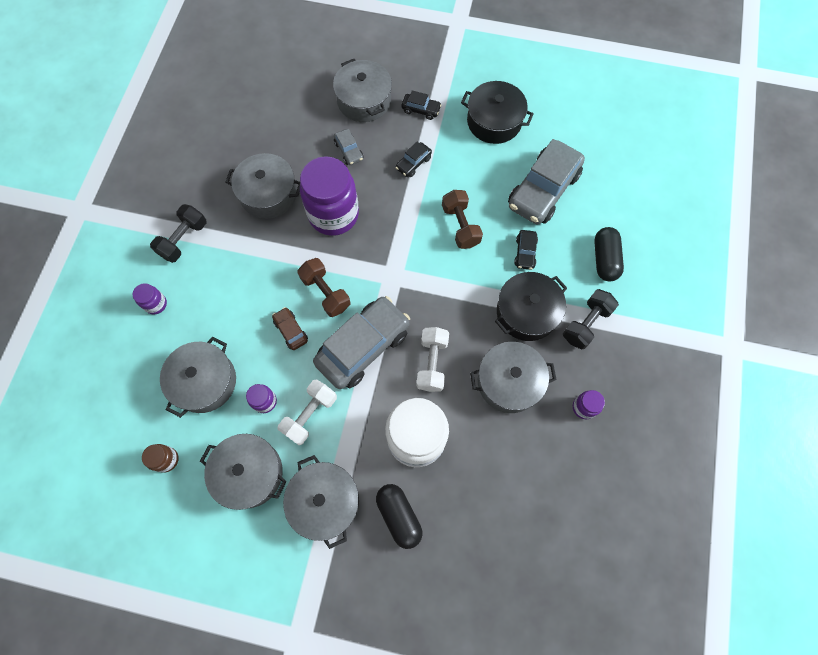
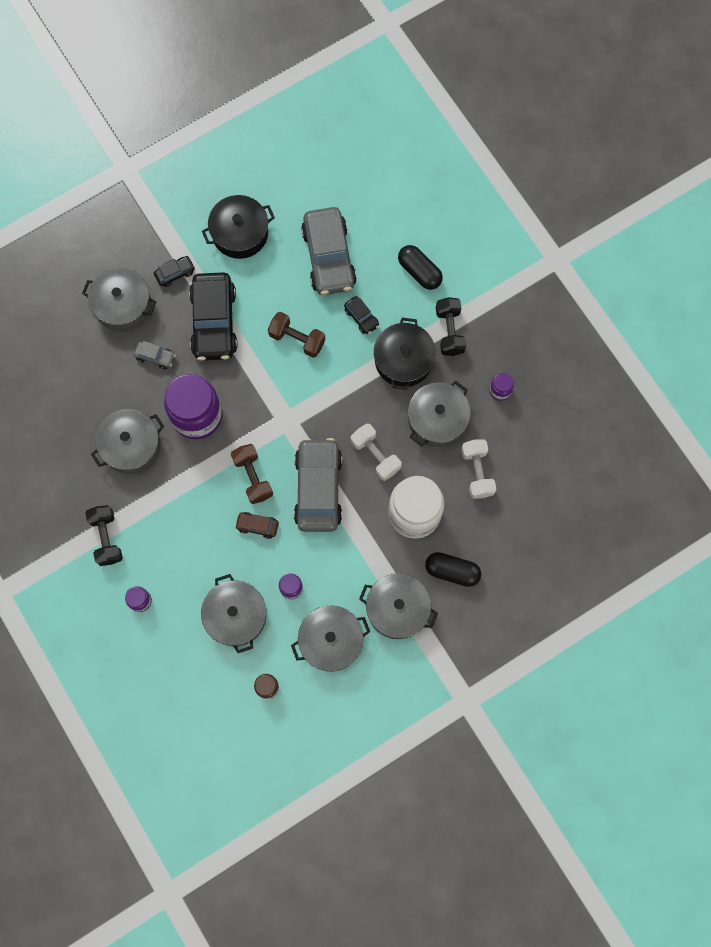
camera: 45 degrees left, 5 degrees up
white dumbbell [278,379,337,445] -> white dumbbell moved to [461,439,497,499]
brown dumbbell [297,258,350,317] -> brown dumbbell turned 60 degrees clockwise [231,444,273,504]
black car [395,142,432,177] -> black car [189,272,238,361], size x2.25

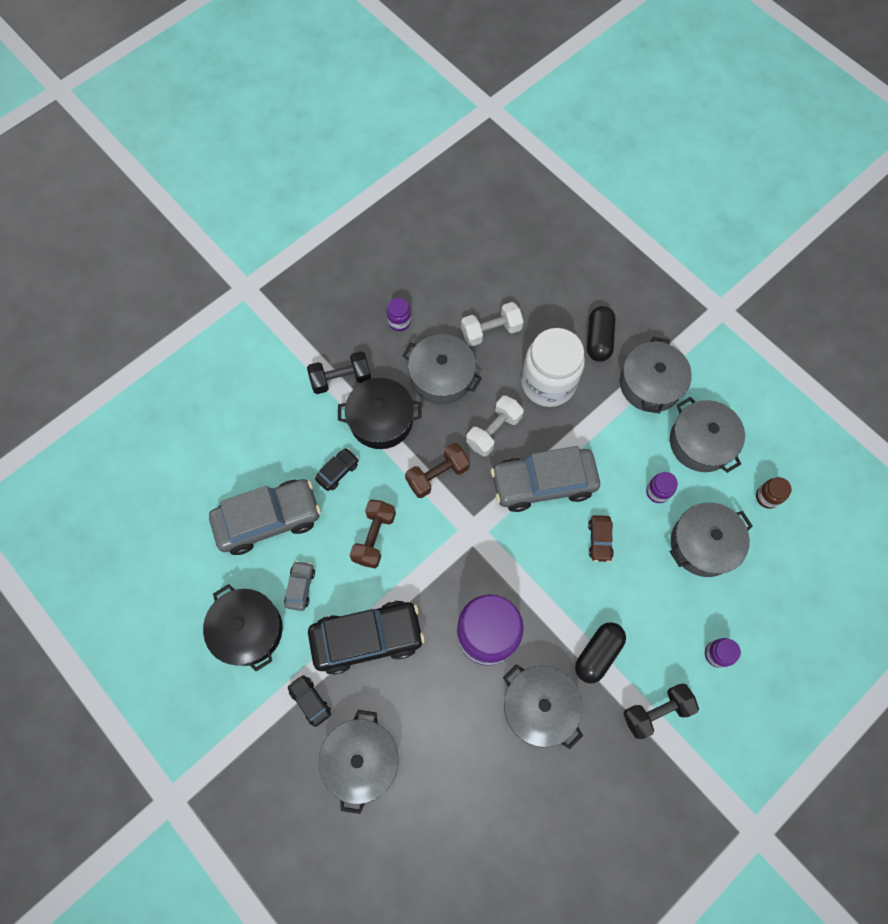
camera: 100 degrees left, 5 degrees down
grey car [133,341,176,370] -> grey car moved to [284,561,315,611]
brown dumbbell [231,444,273,504] -> brown dumbbell moved to [405,443,470,498]
black capsule [398,245,443,290] -> black capsule moved to [575,622,626,683]

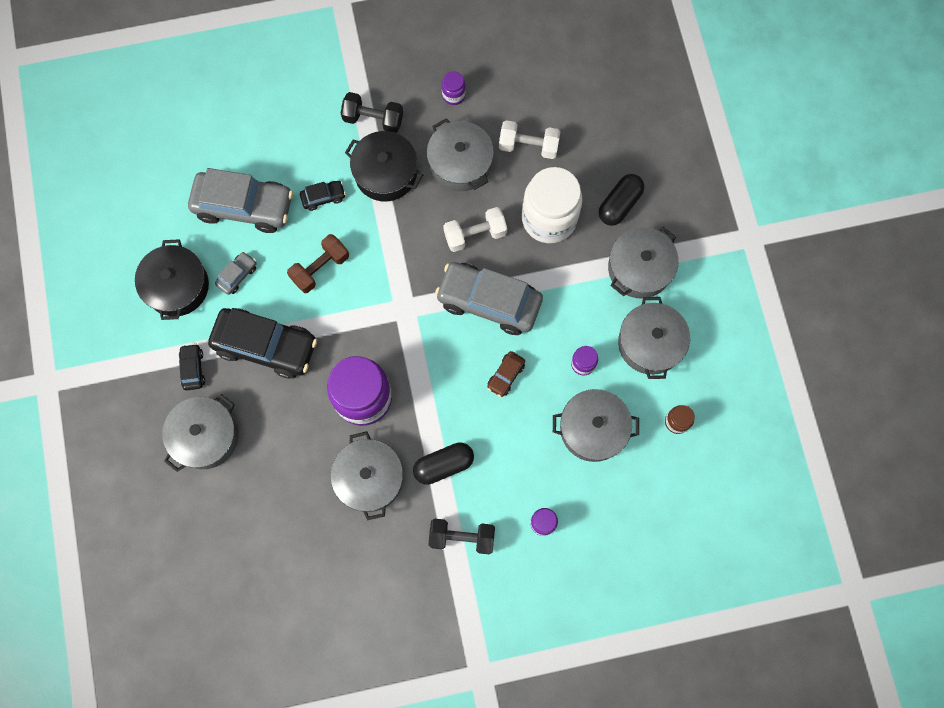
camera: 30 degrees right, 5 degrees up
brown dumbbell [405,443,470,498] -> none

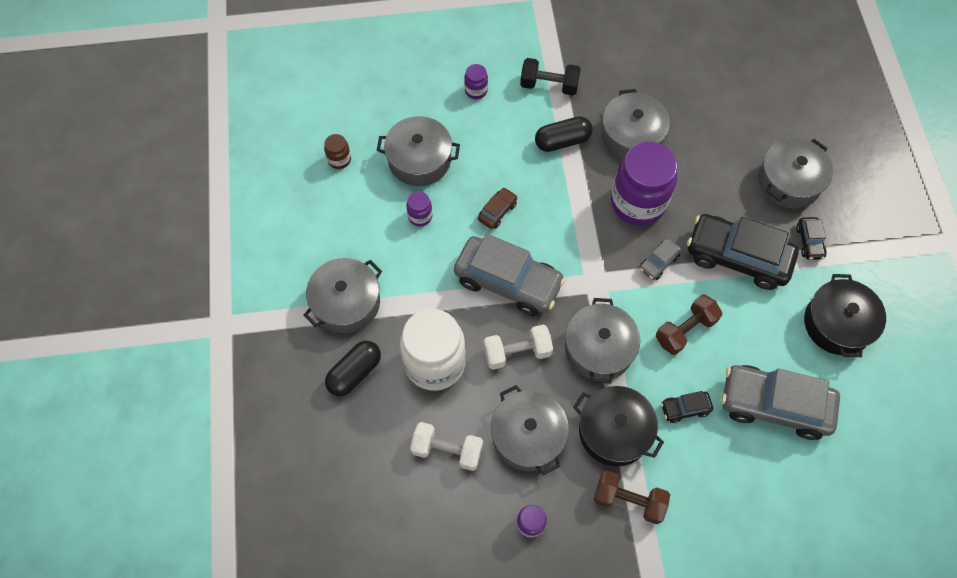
camera: 175 degrees left, 10 degrees down
grey car [215,252,257,295] -> grey car moved to [640,239,682,280]
black dumbbell [341,92,403,133] -> brown dumbbell [594,470,670,524]
grey pot [618,297,690,379] -> grey pot moved to [565,298,640,384]

